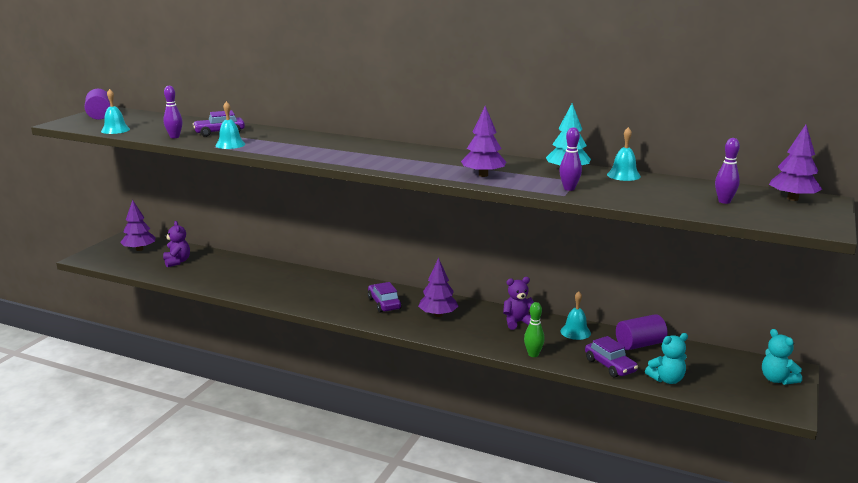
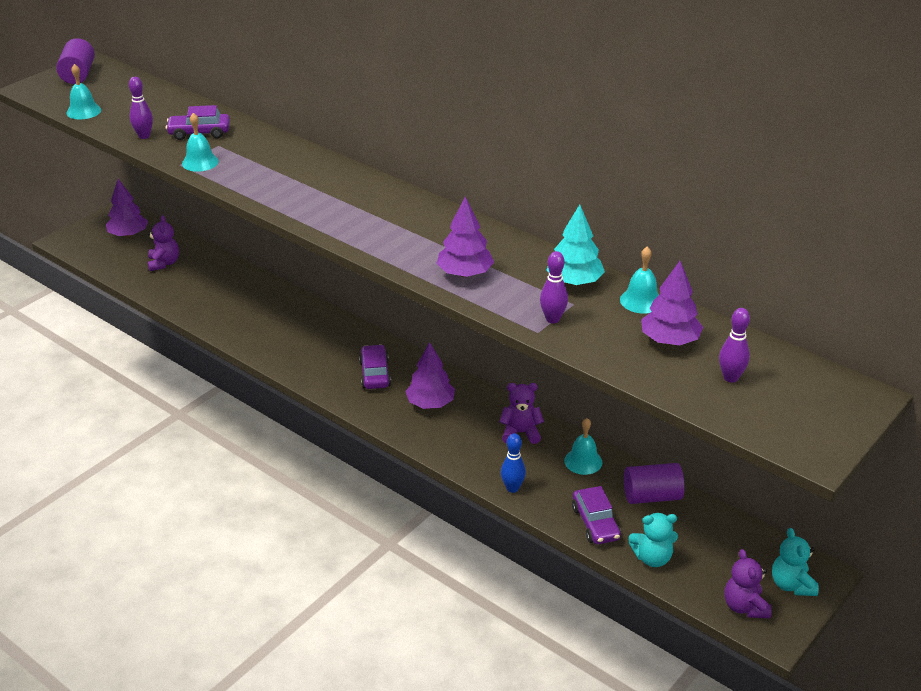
camera: 15 degrees right, 15 degrees up
green bowling pin [524,302,545,357] -> blue bowling pin [501,433,526,493]
purple tree [769,125,823,201] -> purple tree moved to [641,261,703,345]
none -> purple teddy bear [724,549,772,618]

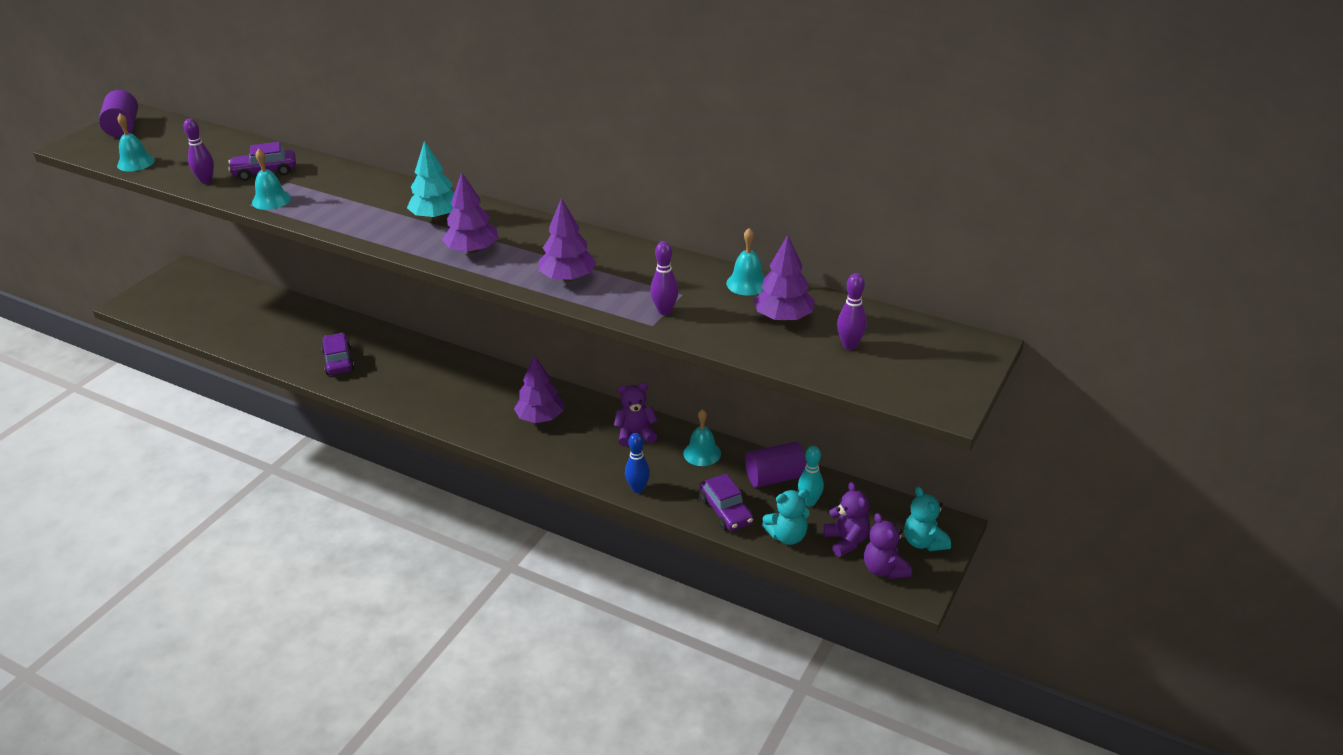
camera: 10 degrees left, 0 degrees up
purple tree [106,179,148,237] -> purple tree moved to [442,173,498,254]
purple teddy bear [147,215,179,271] -> purple teddy bear moved to [823,482,870,557]
purple car [359,344,391,389] -> purple car moved to [321,333,355,375]
turquoise tree [546,205,605,286] -> turquoise tree moved to [407,141,454,220]
none -> turquoise bowling pin [798,446,824,506]

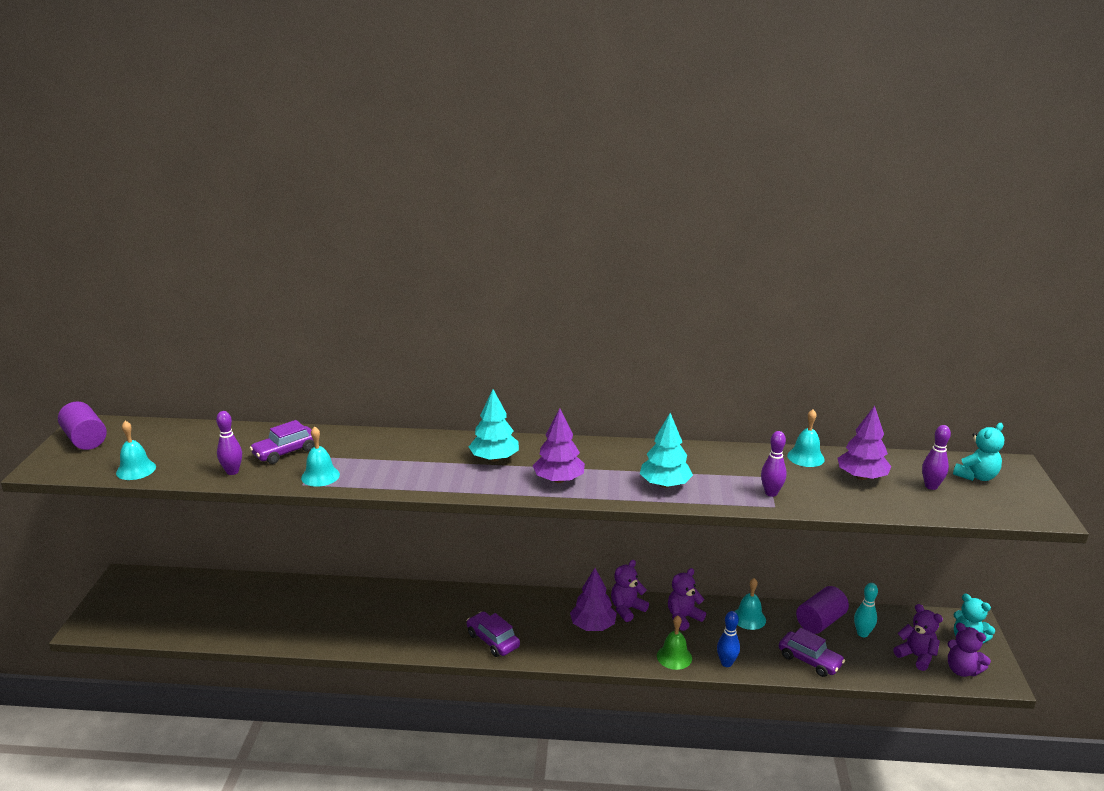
camera: 25 degrees left, 10 degrees down
purple car [321,333,355,375] -> purple car moved to [467,611,520,657]
purple tree [539,198,596,282] -> turquoise tree [640,413,693,488]
turquoise teddy bear [762,489,810,545] -> turquoise teddy bear moved to [953,423,1004,481]
none -> purple teddy bear [611,560,649,622]
none -> green bell [657,616,692,670]

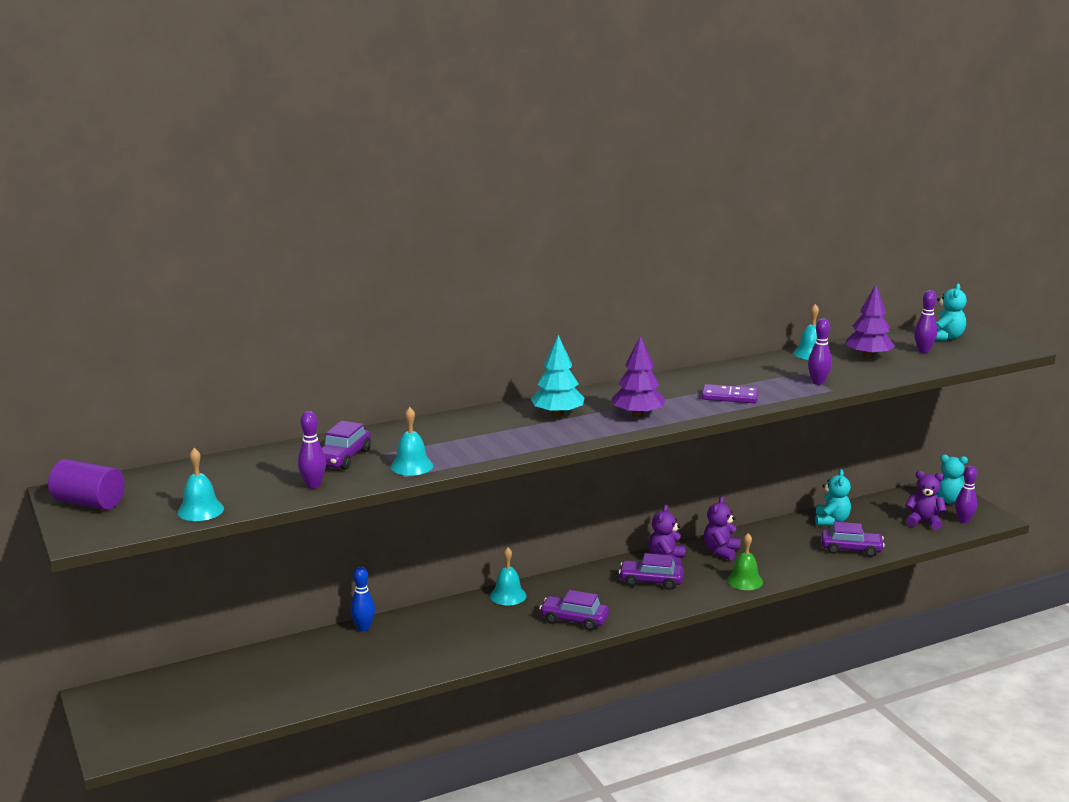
camera: 30 degrees left, 5 degrees down
purple tree [570,568,617,631] -> purple car [619,553,684,590]
turquoise tree [640,413,693,488] -> purple domino [702,384,758,403]
blue bowling pin [717,611,740,667] -> blue bowling pin moved to [350,566,375,631]
turquoise bell [734,578,766,630] -> turquoise bell moved to [490,547,526,605]
purple cylinder [796,586,849,634] -> turquoise teddy bear [815,469,851,525]
turquoise bowling pin [854,583,878,637] -> none
purple teddy bear [947,623,991,677] -> purple bowling pin [955,466,977,523]

